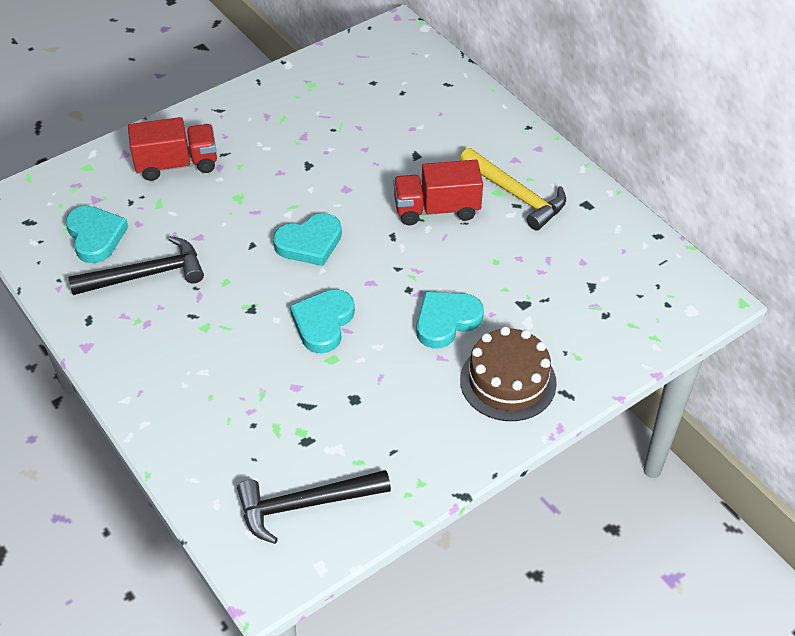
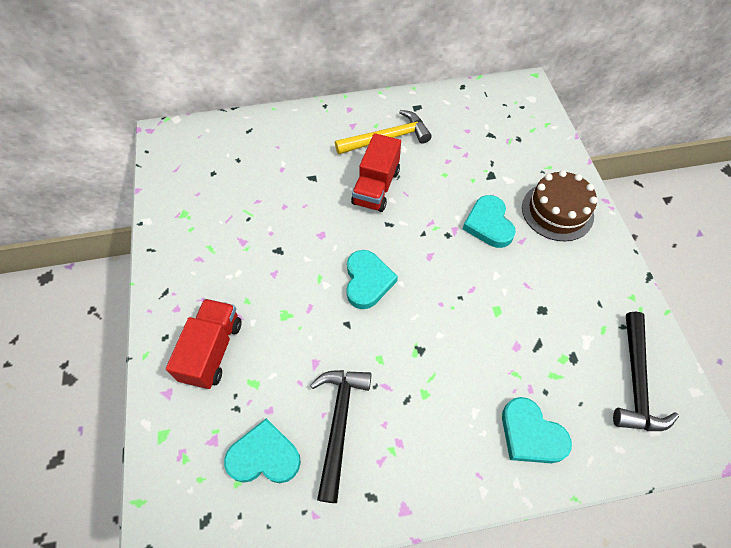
camera: 65 degrees left, 10 degrees up
turquoise heart [290,289,355,353] -> turquoise heart moved to [502,397,572,463]

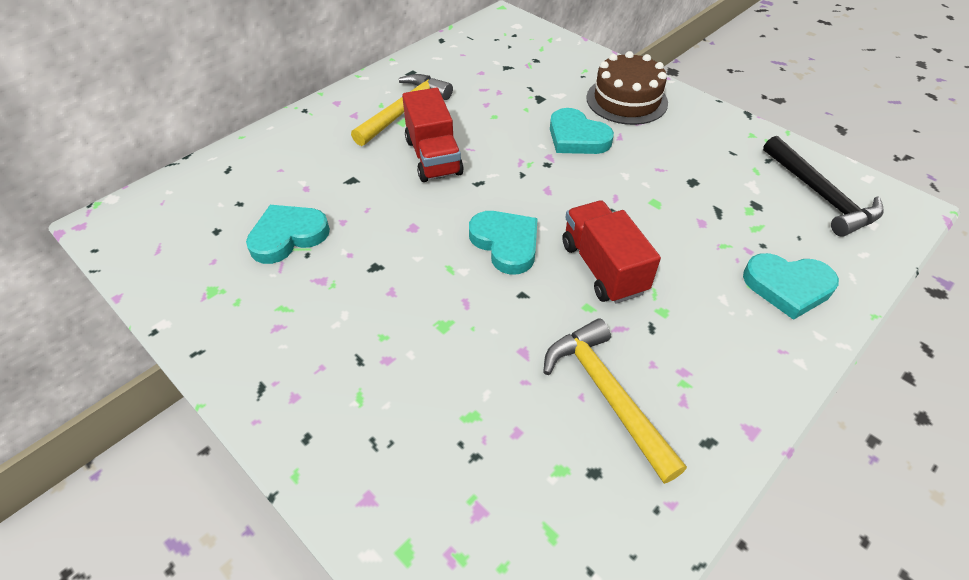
camera: 35 degrees left, 10 degrees down
red truck [166,299,241,389] -> red truck moved to [562,200,661,304]
turquoise heart [224,418,301,483] -> turquoise heart moved to [246,205,330,264]
black hammer [310,370,372,503] -> yellow hammer [543,318,687,484]

